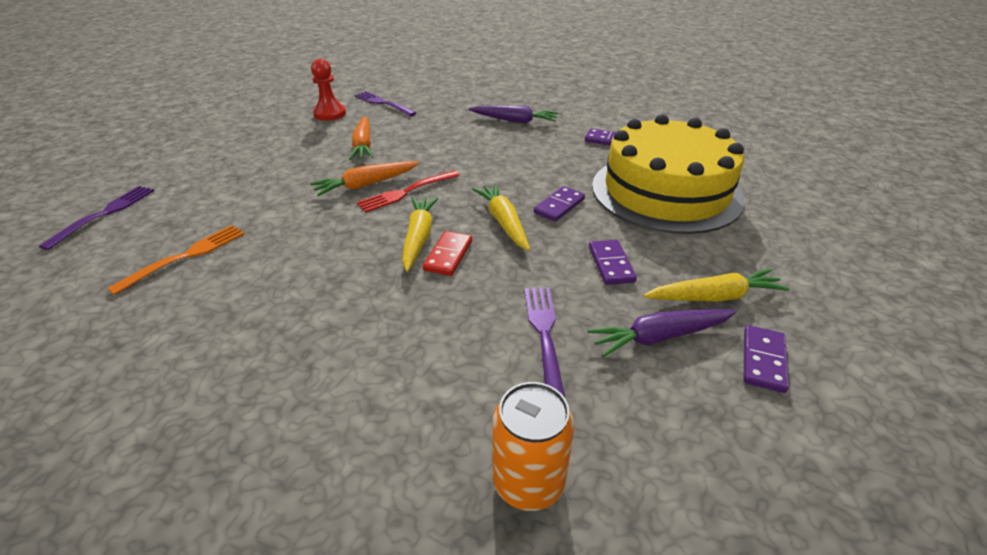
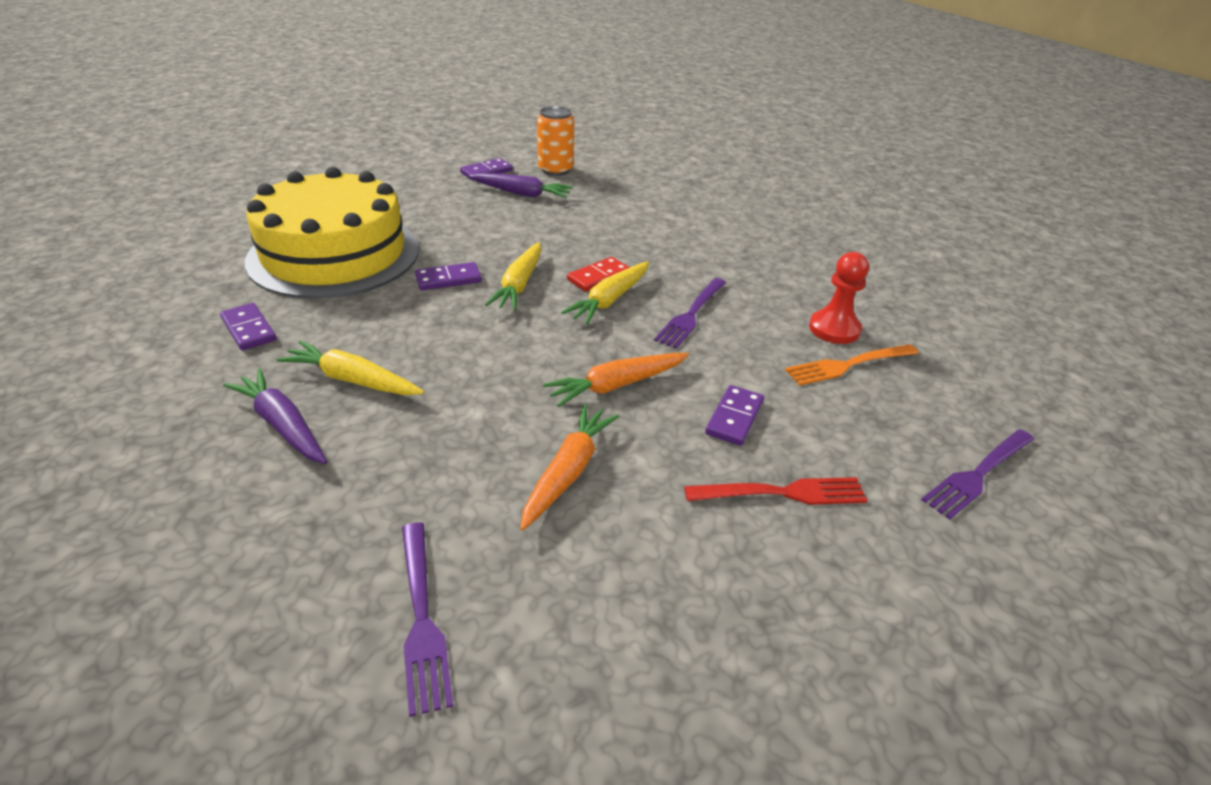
camera: 150 degrees left, 0 degrees up
orange carrot [310,161,419,196] -> orange carrot turned 150 degrees clockwise [543,353,689,407]
red pawn [311,59,346,121] -> red pawn moved to [809,252,869,344]
red fork [356,170,460,213] -> red fork moved to [684,477,868,505]
orange can [493,382,575,511] -> orange can moved to [537,106,574,176]
purple fork [525,287,565,398] -> purple fork moved to [654,278,726,349]
purple domino [589,240,637,285] -> purple domino moved to [705,385,764,446]
yellow carrot [643,269,789,302] -> yellow carrot moved to [276,341,424,395]

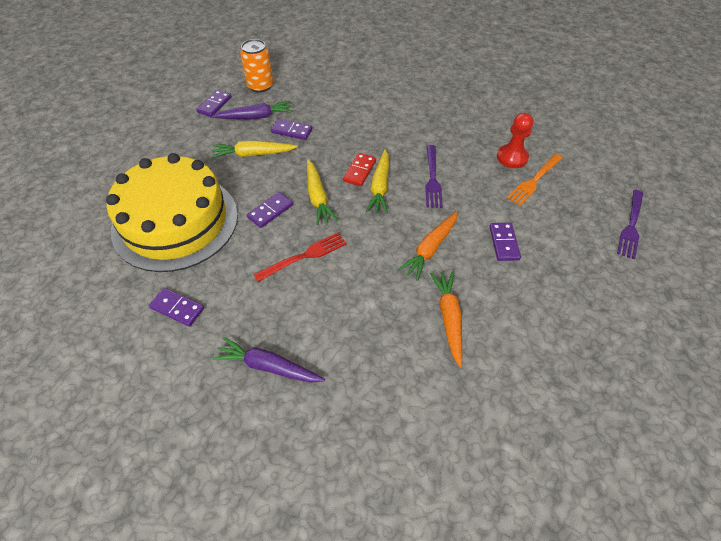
camera: 25 degrees left, 15 degrees up
yellow carrot [276,341,424,395] -> yellow carrot moved to [211,141,298,158]
purple fork [402,523,453,717] -> none
red fork [684,477,868,505] -> red fork moved to [253,232,347,282]
none -> purple domino [271,119,312,140]

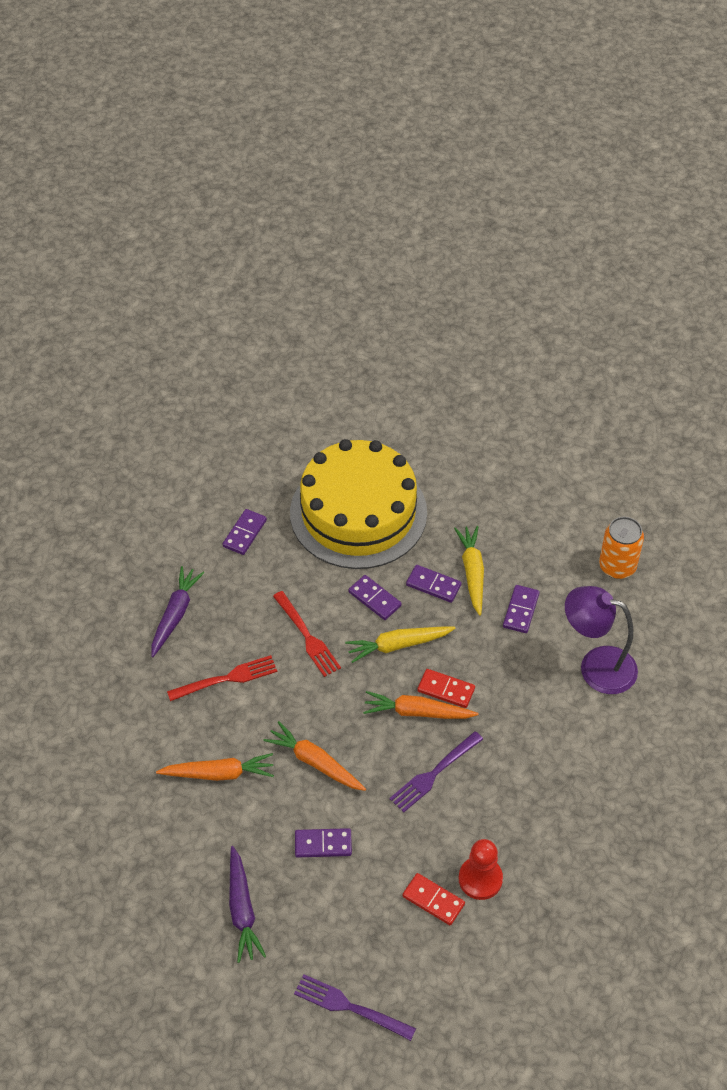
camera: 90 degrees right, 0 degrees up
purple domino [196,90,232,117] -> purple domino moved to [406,565,462,603]
purple carrot [212,101,293,119] -> purple carrot moved to [229,846,266,963]
yellow carrot [366,149,389,214] -> orange carrot [363,691,478,719]
purple fork [425,145,443,208] -> purple fork turned 45 degrees counterclockwise [389,731,483,813]
orange fork [507,154,563,206] -> red domino [402,873,465,925]
none -> red fork [167,655,277,701]
none -> purple lamp [565,586,638,694]

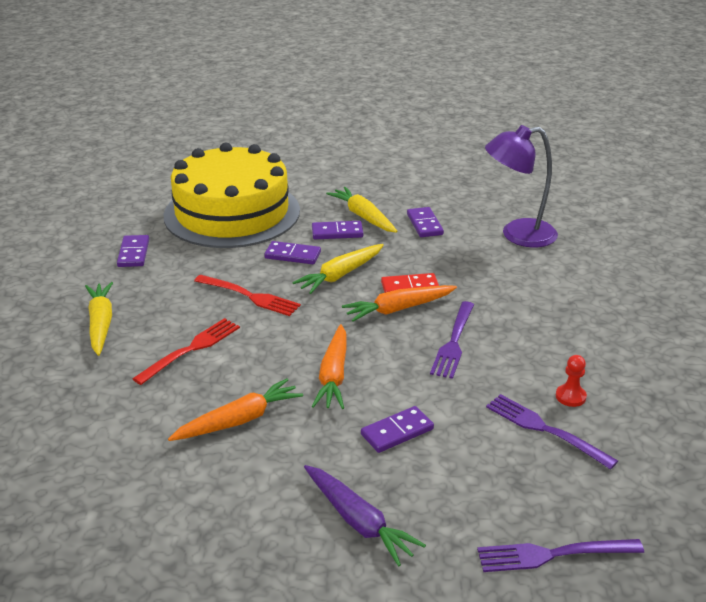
camera: 30 degrees left, 20 degrees down
purple carrot [151,566,204,657] -> yellow carrot [85,282,113,356]
orange carrot [263,721,366,791] -> orange carrot turned 90 degrees counterclockwise [312,324,347,409]
red domino [402,873,465,925] -> purple fork [486,394,618,470]
red pawn [459,839,503,900] -> red pawn [556,355,587,407], size x0.60
orange can [599,517,644,579] -> none

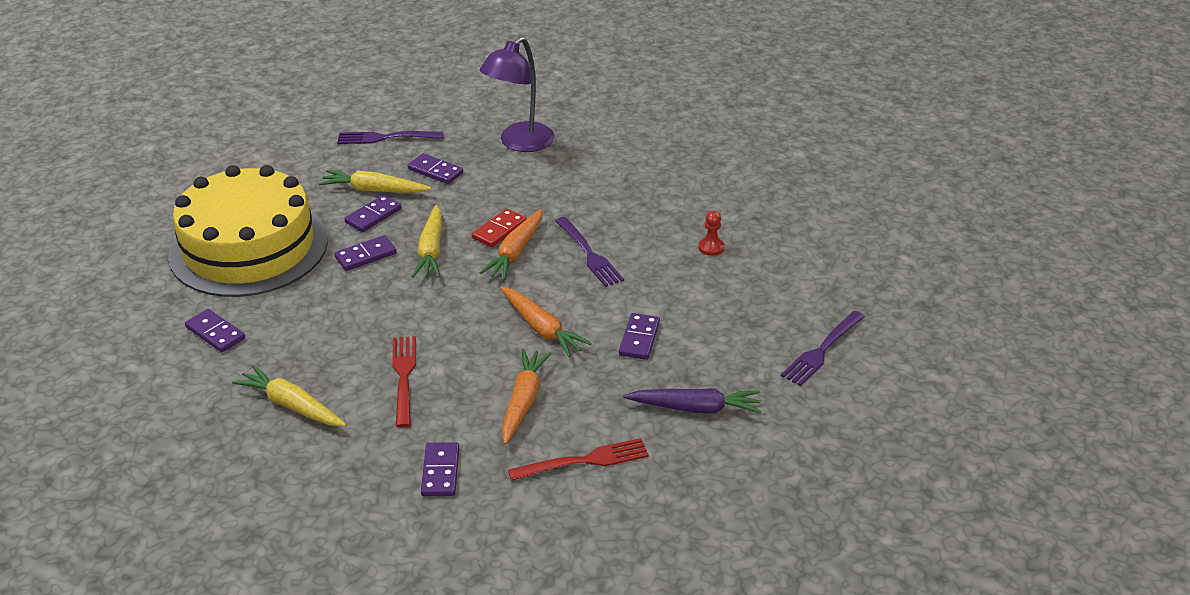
camera: 45 degrees left, 5 degrees up
red fork [194,275,301,316] -> red fork moved to [508,438,649,481]
purple fork [486,394,618,470] -> purple fork moved to [337,131,444,144]
none -> purple domino [421,442,459,496]

